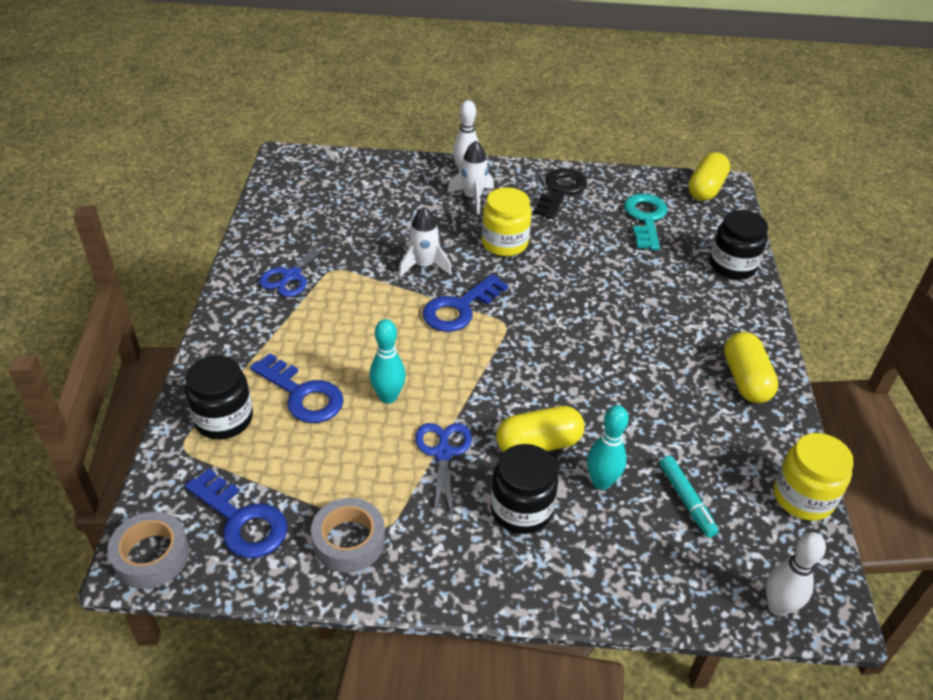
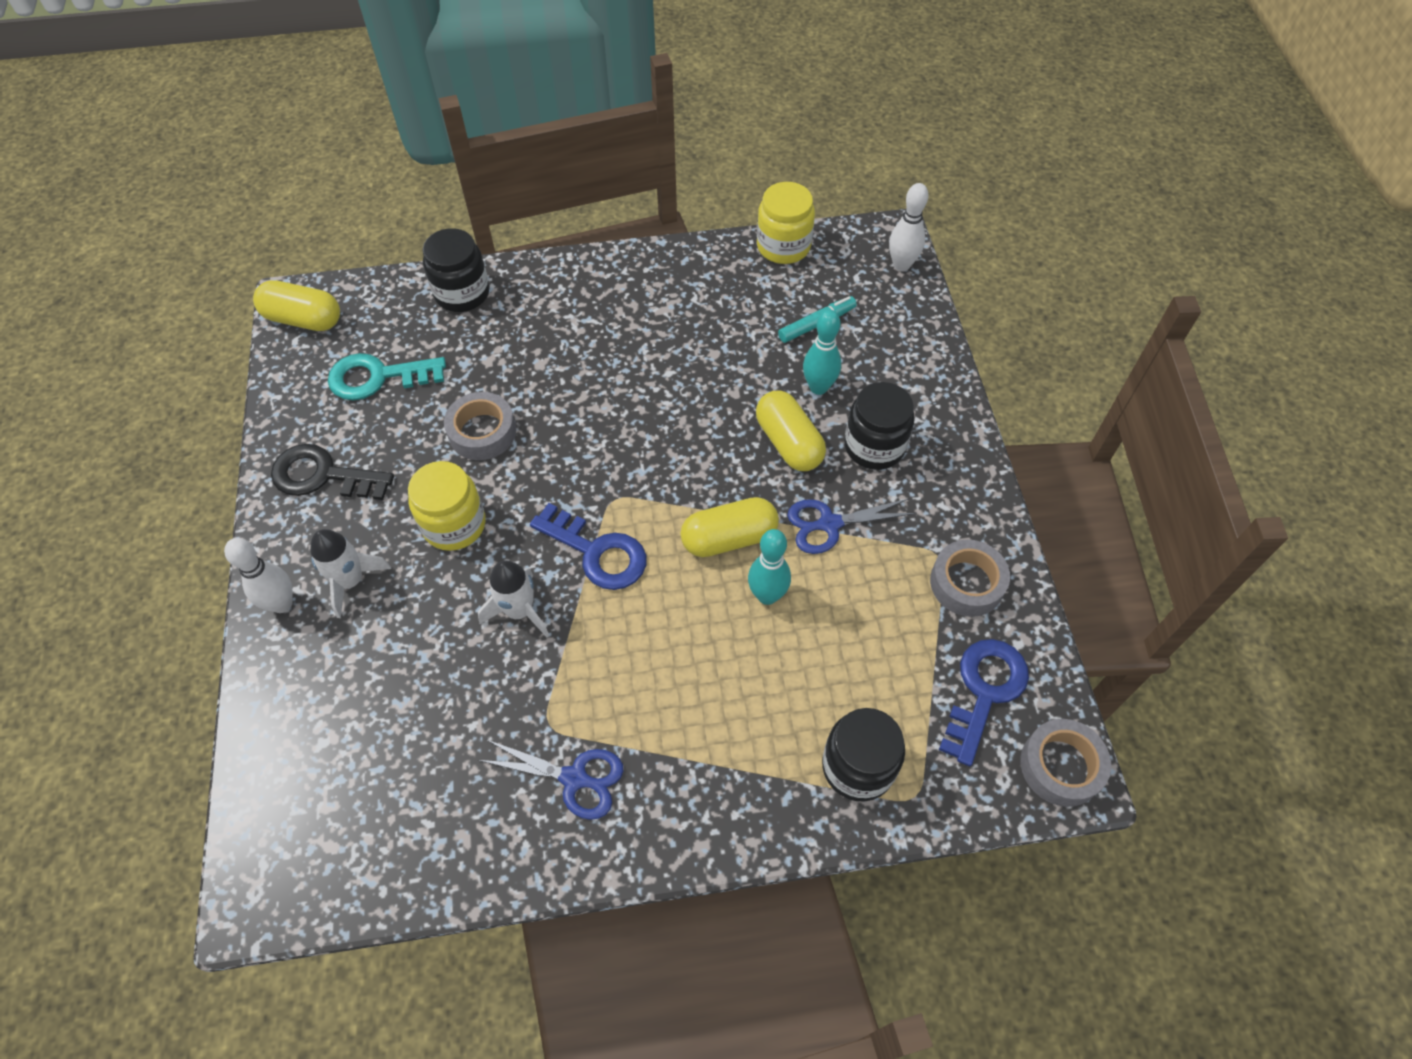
camera: 100 degrees left, 15 degrees up
blue key [250,353,344,423] -> none
yellow capsule [724,332,779,403] -> yellow capsule moved to [680,497,779,557]
none -> grey tape [444,392,516,460]

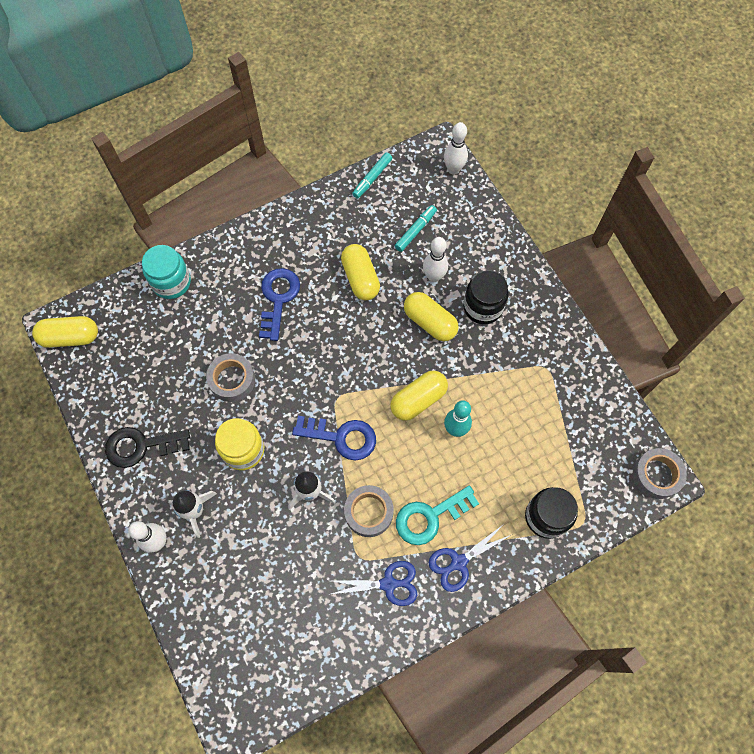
camera: 20 degrees left, 10 degrees up
turquoise key [328,353,446,400] -> turquoise key moved to [396,485,479,545]
black jar [423,228,490,312] -> turquoise jar [142,245,191,299]
yellow jar [757,182,815,264] -> turquoise marker [352,152,392,199]
blue scissors [787,498,916,554] -> blue scissors moved to [429,523,511,592]
turquoise bowling pin [803,310,841,395] -> white bowling pin [423,237,448,282]
grey tape [930,540,1010,617] -> grey tape moved to [344,485,394,537]
blue key [939,639,1029,766] -> blue key moved to [259,268,300,341]
none -> yellow capsule [341,244,380,300]

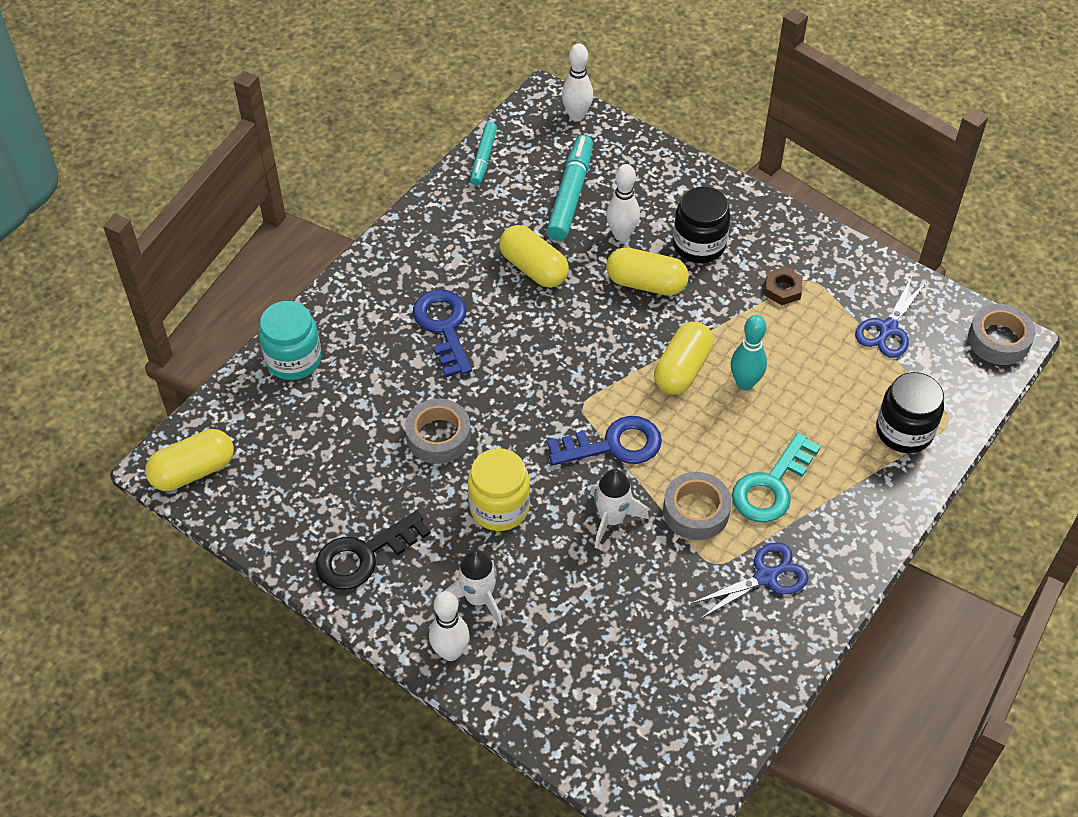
camera: 25 degrees left, 15 degrees down
turquoise marker [395,205,437,252] -> turquoise marker [546,135,593,241], size x1.63
blue scissors [429,523,511,592] -> blue scissors moved to [855,277,927,358]
none -> brown nut [764,267,803,305]

